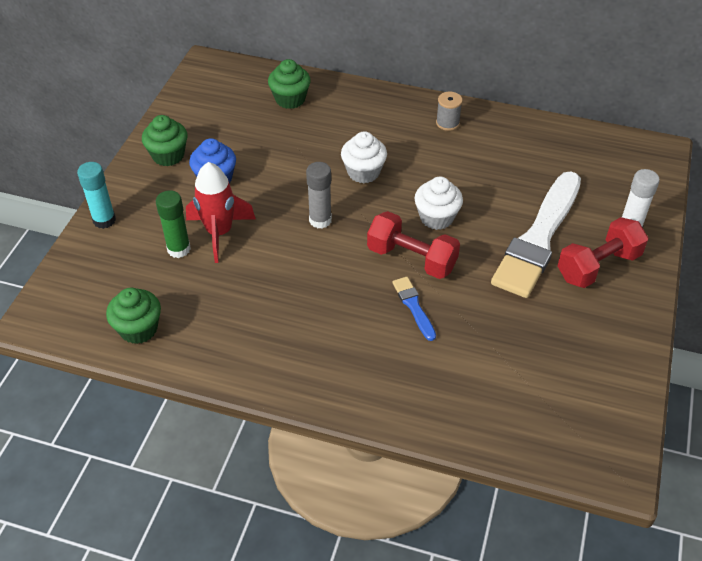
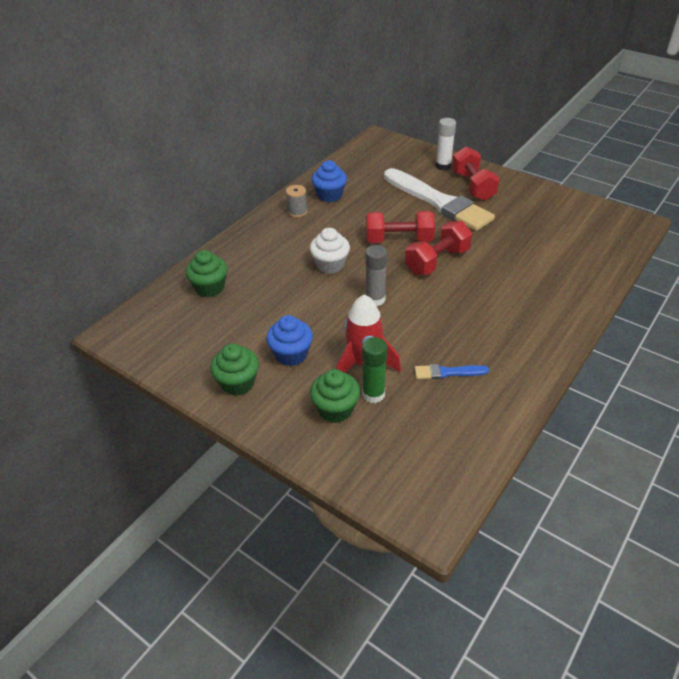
camera: 70 degrees left, 5 degrees down
turquoise glue stick [77,162,116,229] -> none
green cupcake [106,288,161,344] -> green cupcake moved to [310,369,360,423]
blue brush [392,277,436,341] -> blue brush moved to [415,364,489,379]
white cupcake [414,177,463,230] -> red dumbbell [366,211,435,243]
none -> blue cupcake [312,160,347,202]

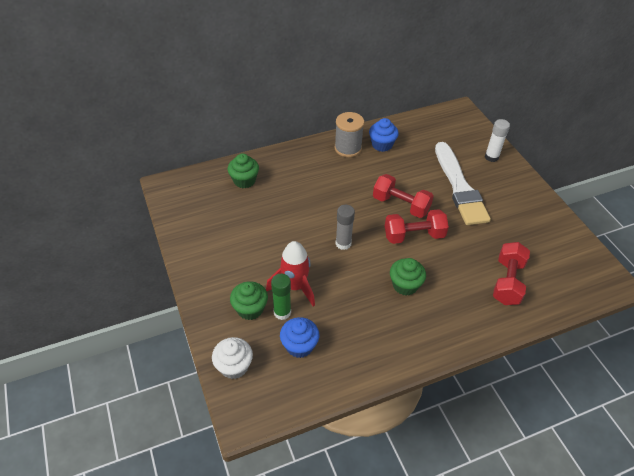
camera: 30 degrees right, 5 degrees up
green cupcake [210,344,259,396] -> green cupcake moved to [390,258,426,296]
blue cupcake [266,315,313,366] -> blue cupcake moved to [280,317,319,358]
grey spool [286,185,307,217] -> grey spool [334,112,364,157], size x1.70
white cupcake [310,228,350,274] -> white cupcake moved to [212,337,253,379]
blue brush [415,364,489,379] -> none
red dumbbell [452,146,500,201] -> red dumbbell moved to [493,242,530,305]

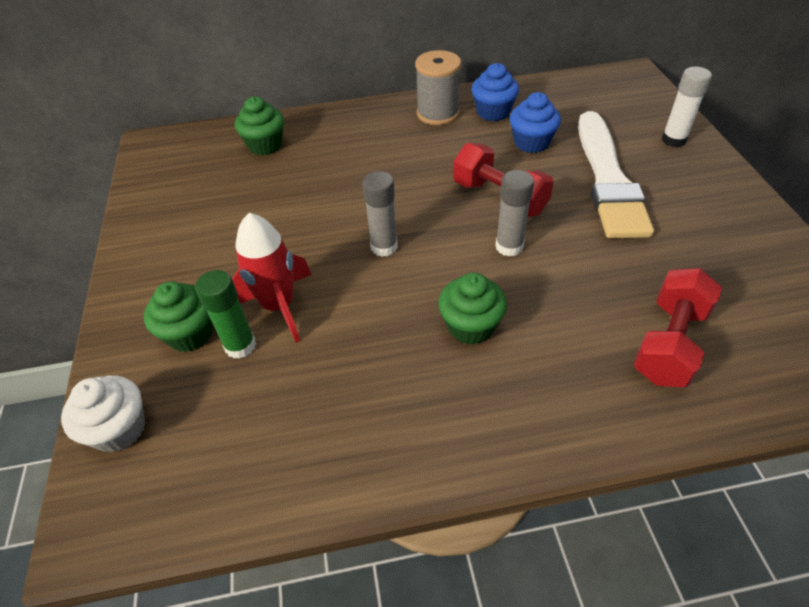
camera: 15 degrees right, 0 degrees up
blue cupcake [280,317,319,358] -> blue cupcake moved to [509,92,561,153]
red dumbbell [385,209,449,244] -> grey glue stick [495,170,534,256]

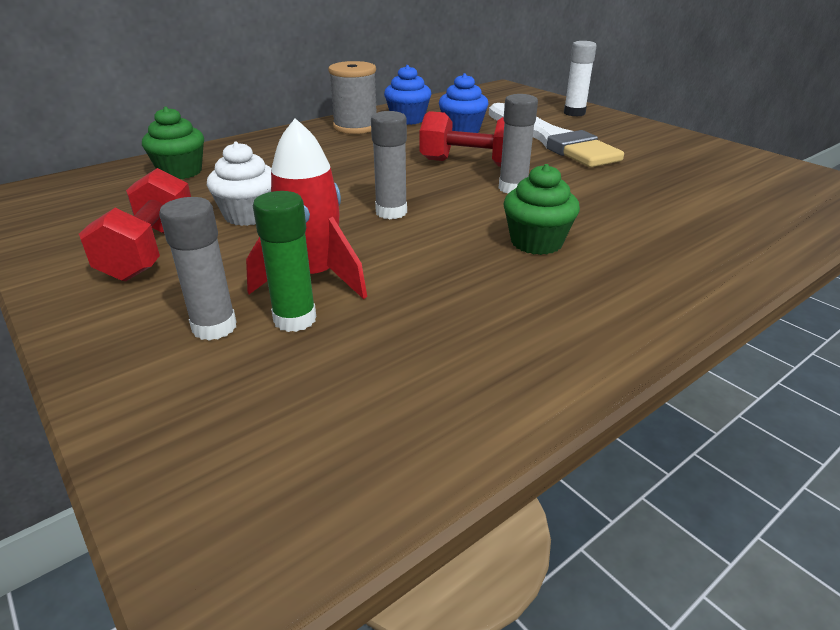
camera: 30 degrees left, 15 degrees down
white cupcake [61,375,145,453] -> white cupcake moved to [207,142,271,226]
green cupcake [144,282,213,352] -> grey glue stick [159,197,237,341]
red dumbbell [633,268,722,388] -> red dumbbell moved to [79,168,191,281]

